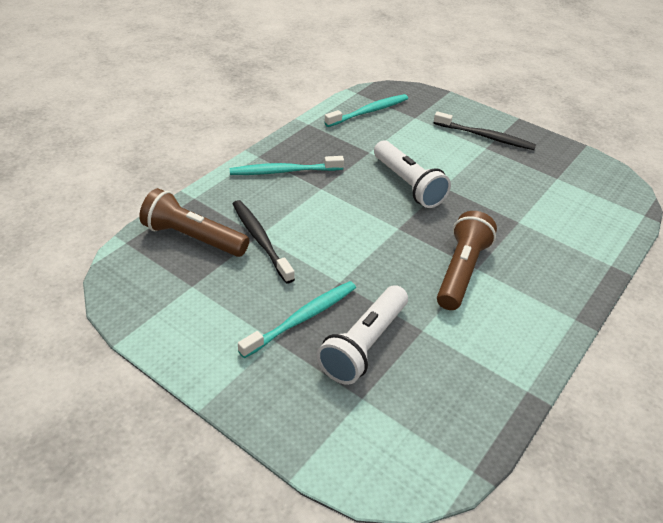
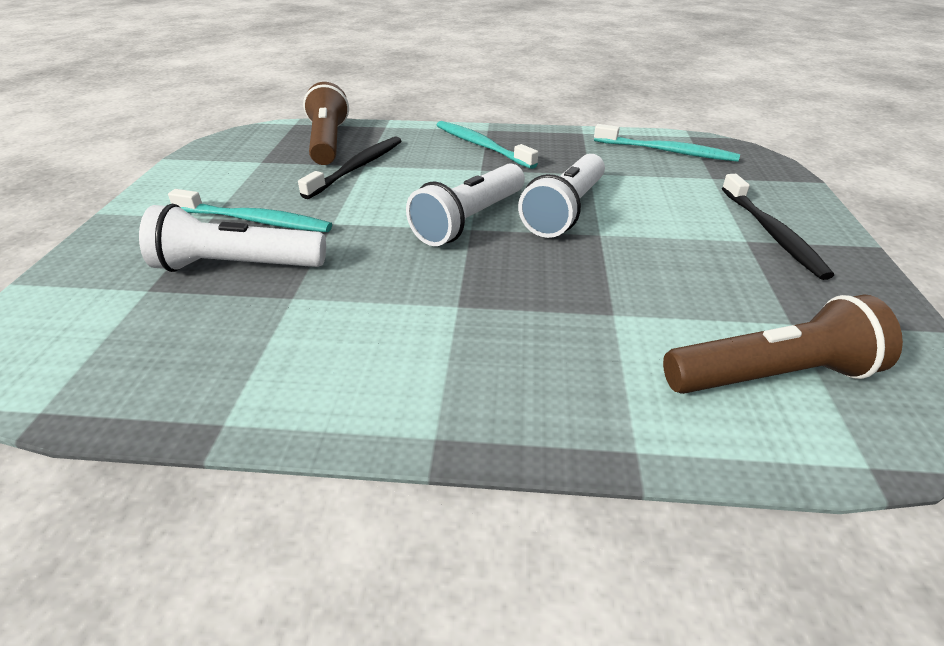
camera: 60 degrees right, 5 degrees down
brown flashlight [437,211,497,310] -> brown flashlight moved to [663,295,903,394]
none -> white flashlight [406,163,525,246]

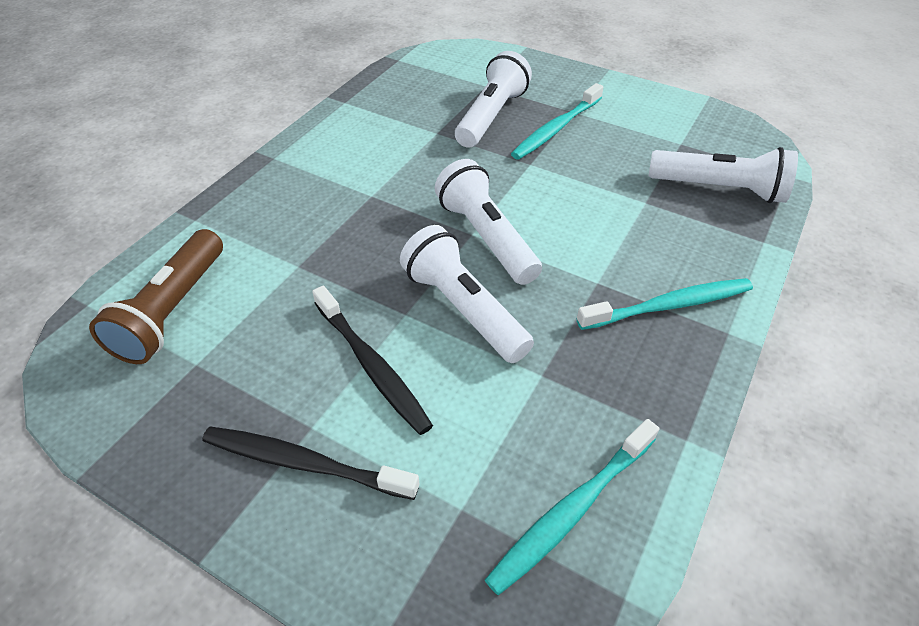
camera: 115 degrees right, 10 degrees up
black toothbrush [298,136,402,199] -> black toothbrush moved to [312,286,433,435]
brown flashlight [303,82,349,165] -> white flashlight [649,147,798,203]

